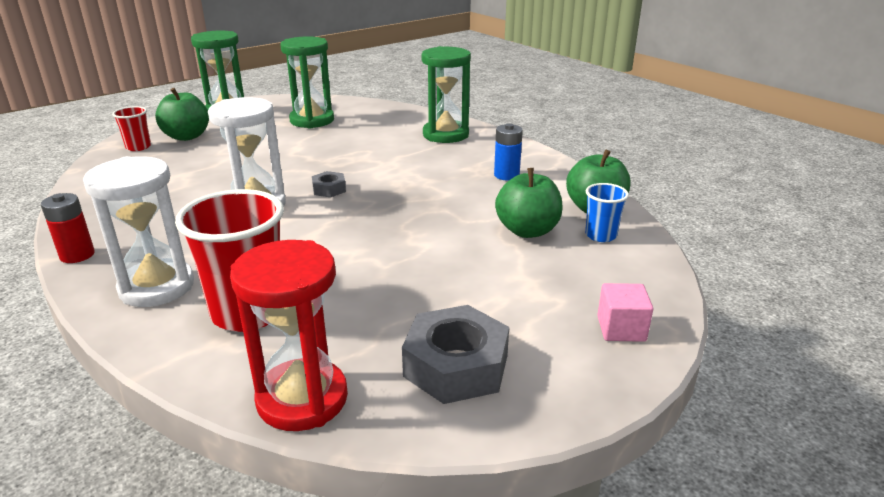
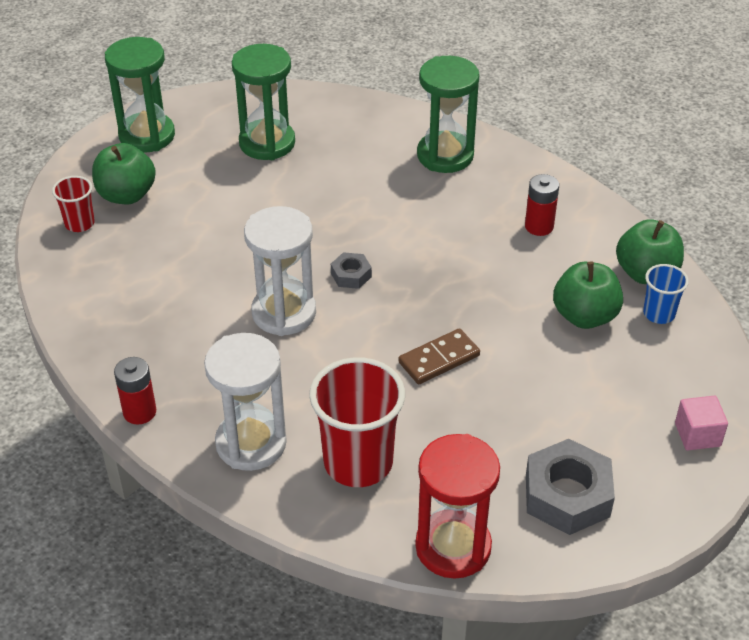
camera: 10 degrees left, 15 degrees up
blue battery [494,123,523,180] -> red battery [525,174,559,236]
none -> brown domino [398,328,480,384]

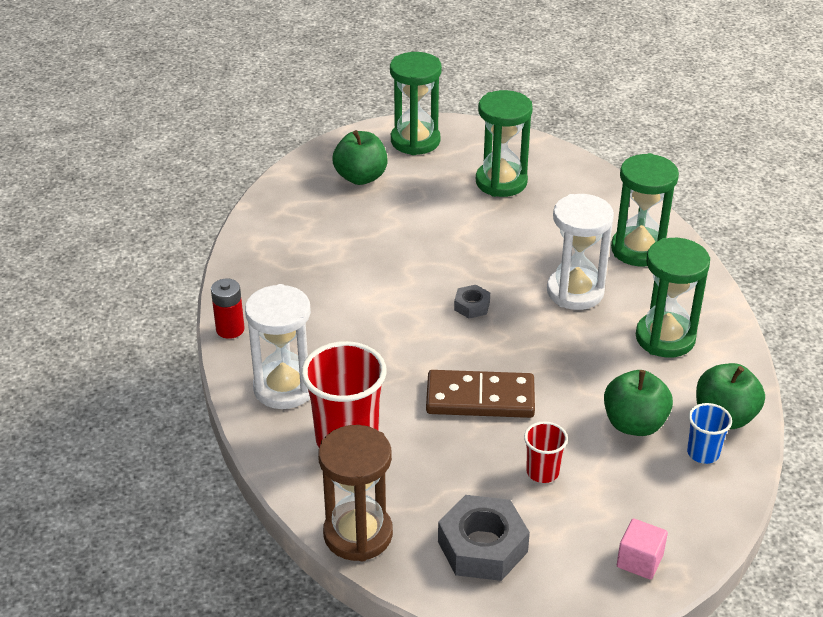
camera: 35 degrees right, 5 degrees down
red cup [52,176,95,232] -> red cup moved to [524,421,568,483]
white hourglass [244,206,316,336] -> white hourglass moved to [547,194,614,310]
brown domino [398,328,480,384] -> brown domino [426,370,535,418], size x1.51
red hourglass [415,434,500,579] -> brown hourglass [318,425,393,562]
red battery [525,174,559,236] -> green hourglass [636,238,710,358]

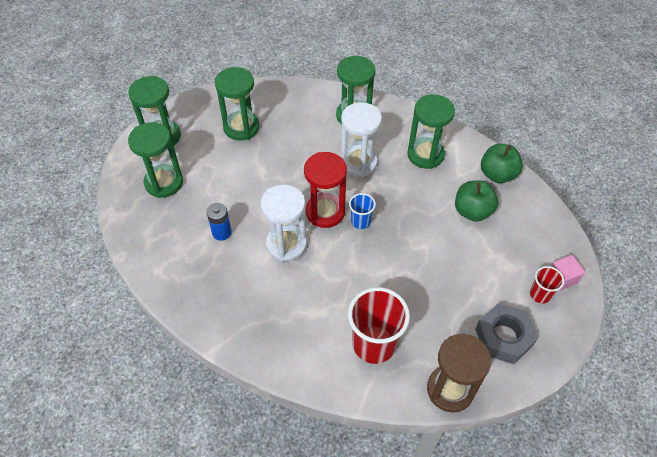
camera: 50 degrees left, 15 degrees up
red battery [211,279,245,339] -> none
white hourglass [245,284,311,409] -> white hourglass moved to [260,185,307,262]
green apple [332,130,388,185] -> green hourglass [128,122,183,198]
brown domino [426,370,535,418] -> none
grey nut [454,285,490,318] -> red hourglass [304,152,347,228]
red cup [524,421,568,483] -> red cup moved to [530,266,564,304]
blue cup [687,403,732,464] -> blue cup moved to [349,193,376,229]
none -> blue battery [207,203,232,241]

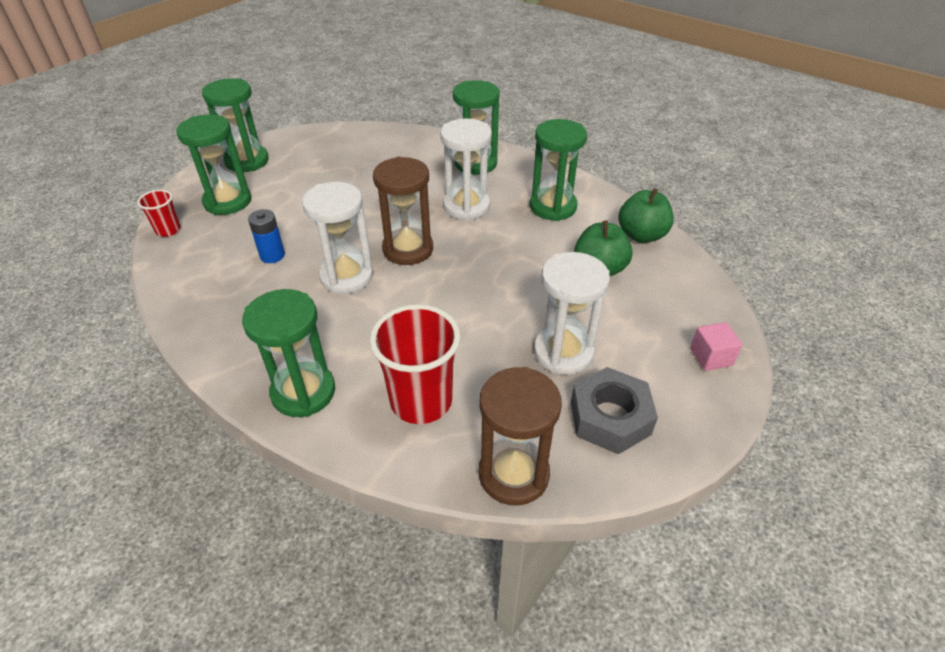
camera: 10 degrees right, 10 degrees down
green hourglass [215,67,259,141] -> green hourglass moved to [242,289,335,417]
red hourglass [304,152,347,228] -> brown hourglass [373,157,433,265]
blue cup [349,193,376,229] -> none
red cup [530,266,564,304] -> red cup moved to [137,190,181,237]
none -> white hourglass [534,252,610,375]

